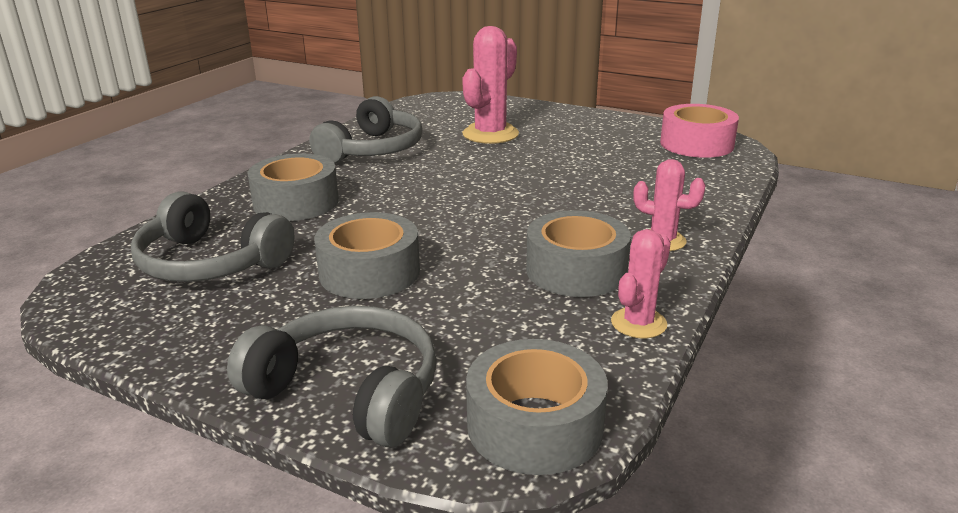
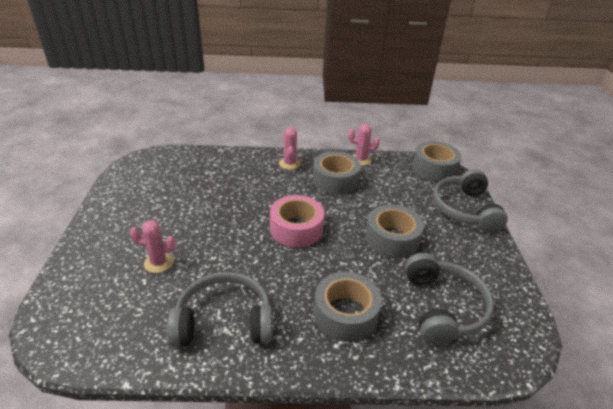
camera: 120 degrees left, 10 degrees up
pink cactus [462,26,519,144] -> pink cactus [130,220,176,273], size x0.60
pink tape [660,104,739,158] -> pink tape moved to [270,195,324,248]

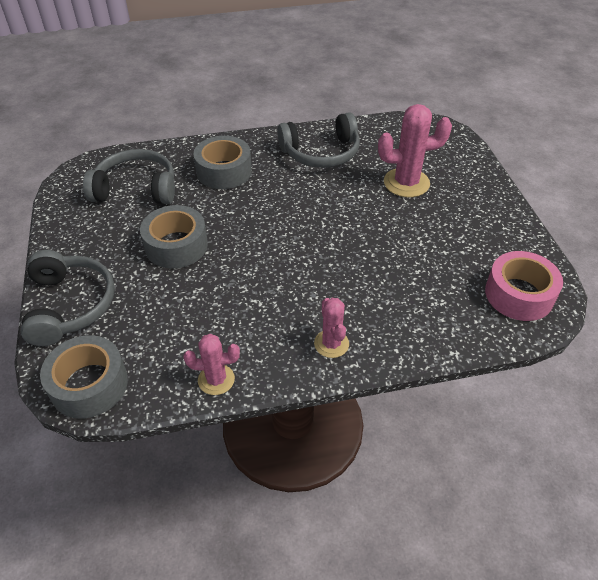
camera: 170 degrees right, 10 degrees up
pink cactus [130,220,176,273] -> pink cactus [378,104,452,197], size x1.67
pink tape [270,195,324,248] -> pink tape moved to [485,251,563,321]
grey tape [313,151,361,195] -> none
grey headphones [405,253,494,345] -> grey headphones turned 105 degrees clockwise [83,149,175,204]

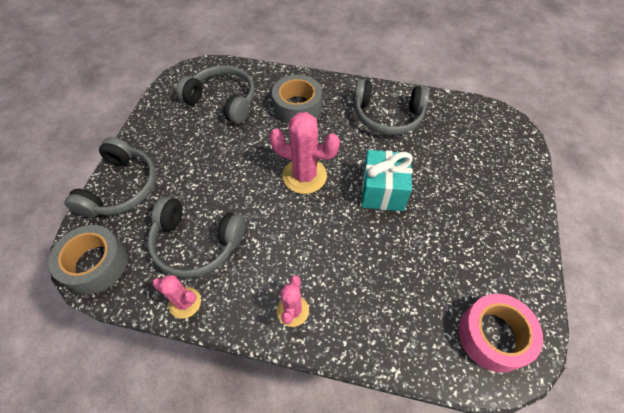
camera: 25 degrees right, 10 degrees up
grey tape [140,205,208,268] -> none
pink cactus [378,104,452,197] -> pink cactus moved to [269,112,340,194]
none -> grey headphones [147,197,245,278]
none -> turquoise gift [362,150,413,211]

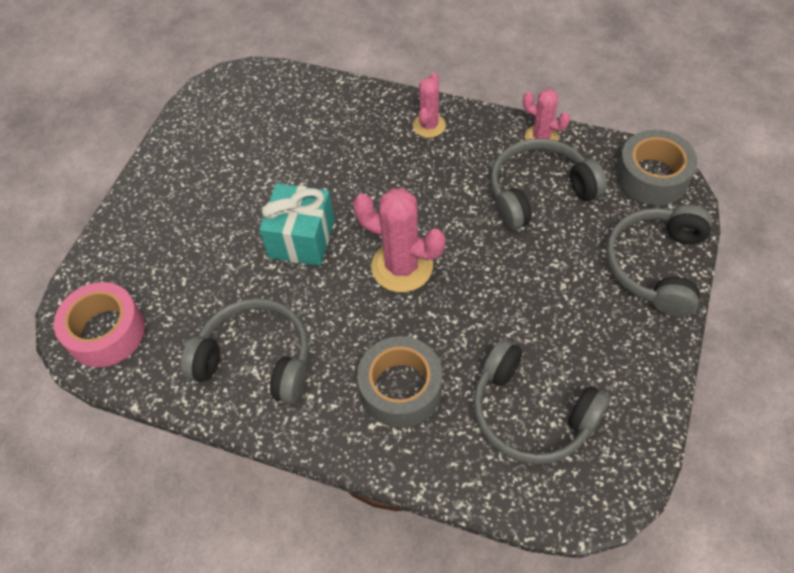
camera: 170 degrees left, 0 degrees up
grey headphones [147,197,245,278] -> grey headphones turned 45 degrees counterclockwise [490,138,607,230]
pink tape [459,294,543,373] -> pink tape moved to [54,282,145,368]

